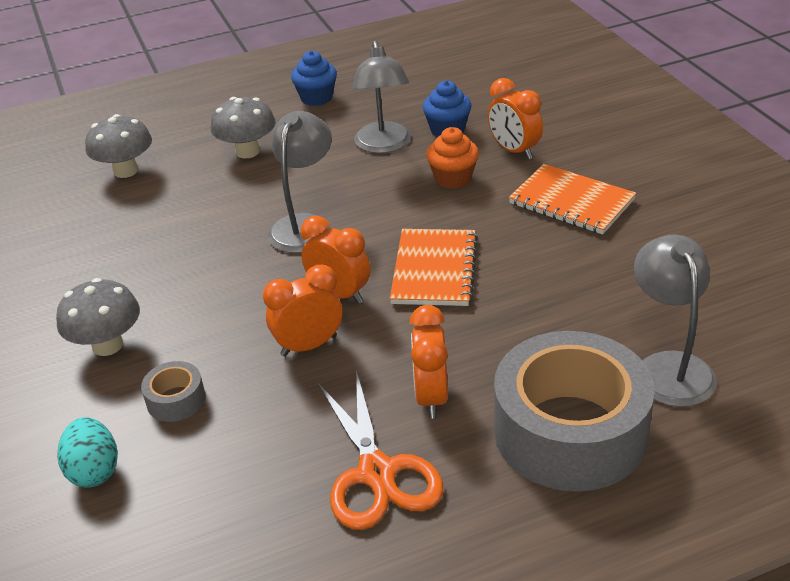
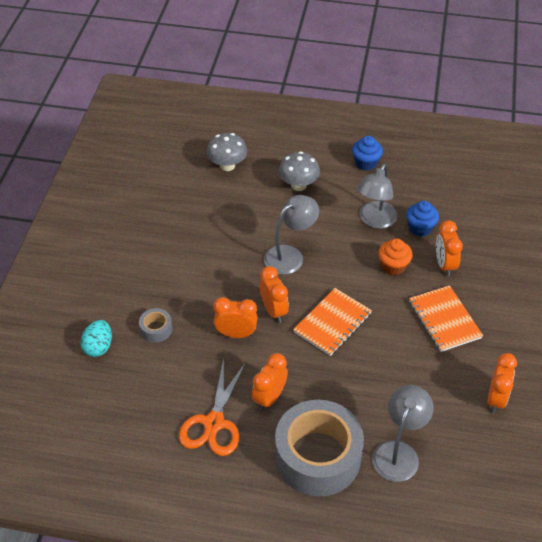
camera: 30 degrees right, 10 degrees up
grey mushroom [56,278,140,356] -> none
none -> orange clock [487,353,517,413]

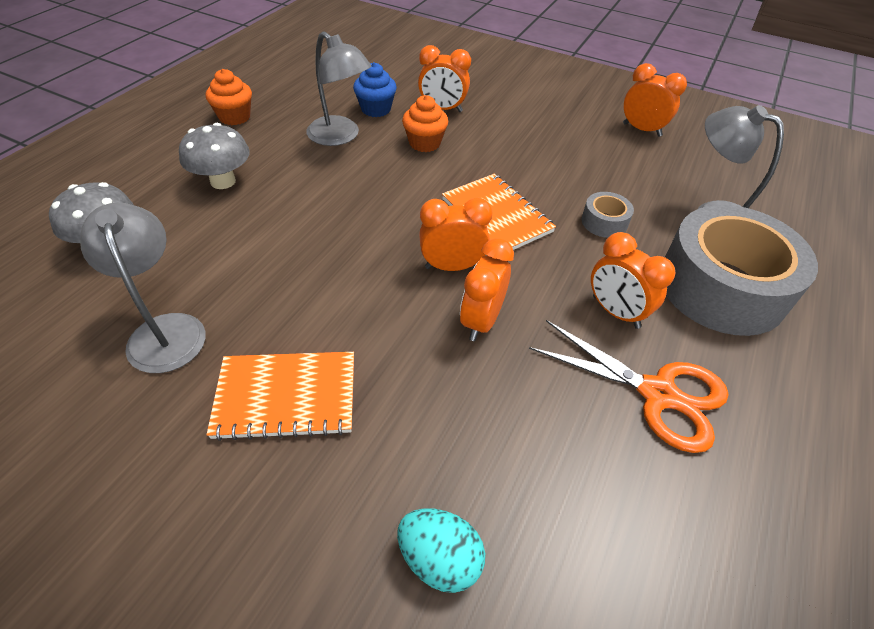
camera: 75 degrees left, 0 degrees up
grey tape [139,308,172,343] -> grey tape moved to [582,192,634,238]
grey lamp [264,195,319,275] -> grey lamp moved to [80,203,206,373]
blue cupcake [352,136,383,170] -> orange cupcake [206,69,252,125]
orange notebook [409,285,483,352] -> orange notebook moved to [206,352,354,441]

